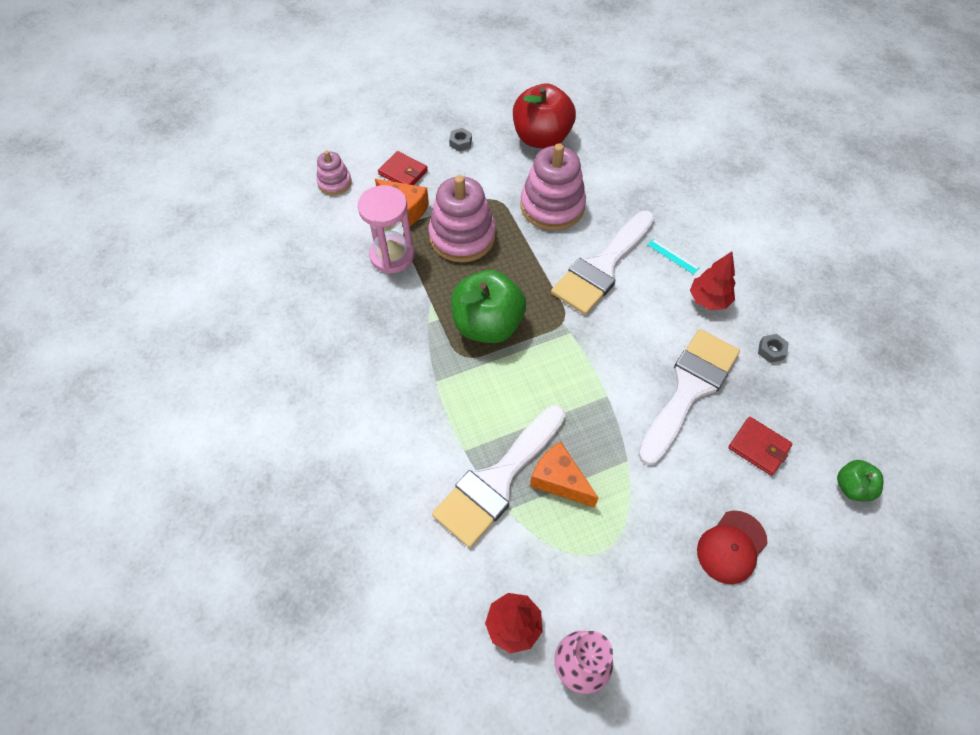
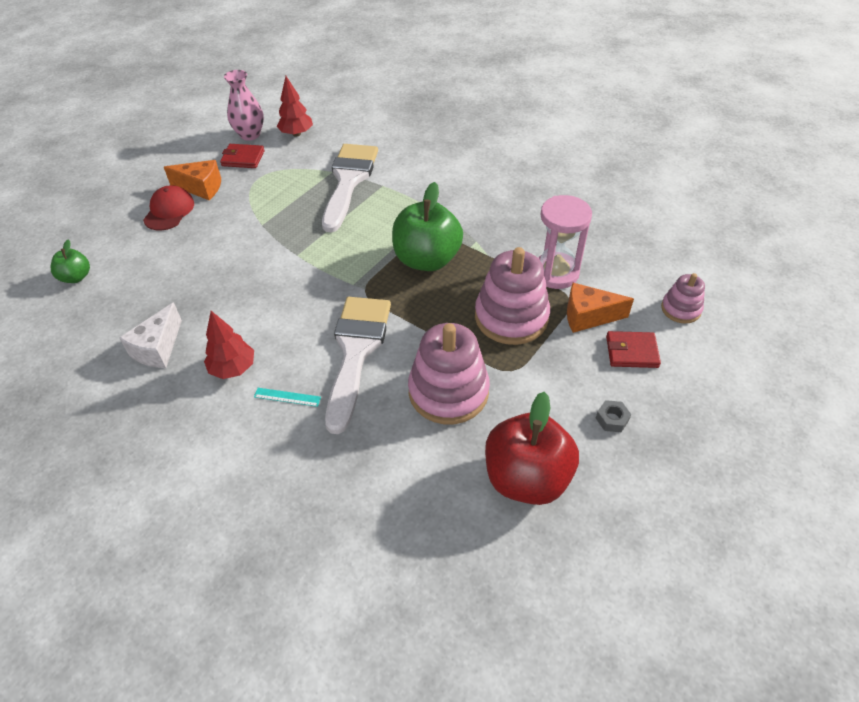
camera: 150 degrees right, 10 degrees down
orange cheese [530,441,599,508] -> orange cheese moved to [164,160,221,200]
white brush [638,329,740,465] -> none
red wallet [728,417,792,476] -> red wallet moved to [220,144,264,168]
grey nut [758,334,789,363] -> white cheese [119,302,182,368]

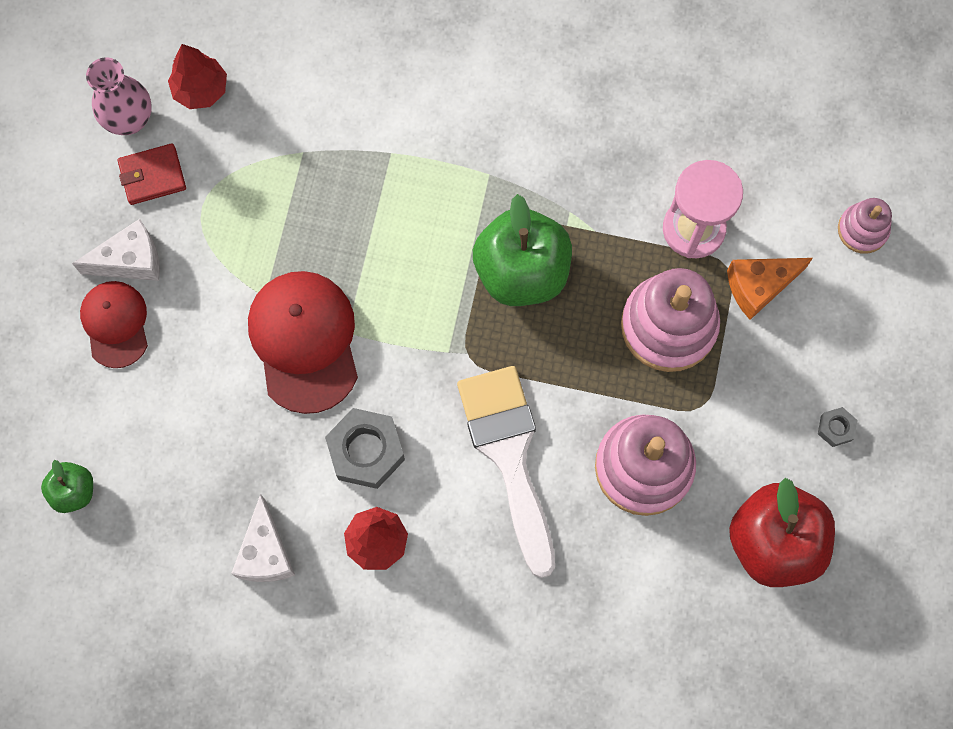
camera: 25 degrees left, 25 degrees up
orange cheese [164,160,221,200] -> white cheese [72,219,160,281]
turquoise ruler [254,388,321,407] -> none
white brush [322,144,378,233] -> none
red wallet [606,331,661,368] -> none
none -> red cap [248,271,358,414]
none -> grey nut [325,408,405,489]

